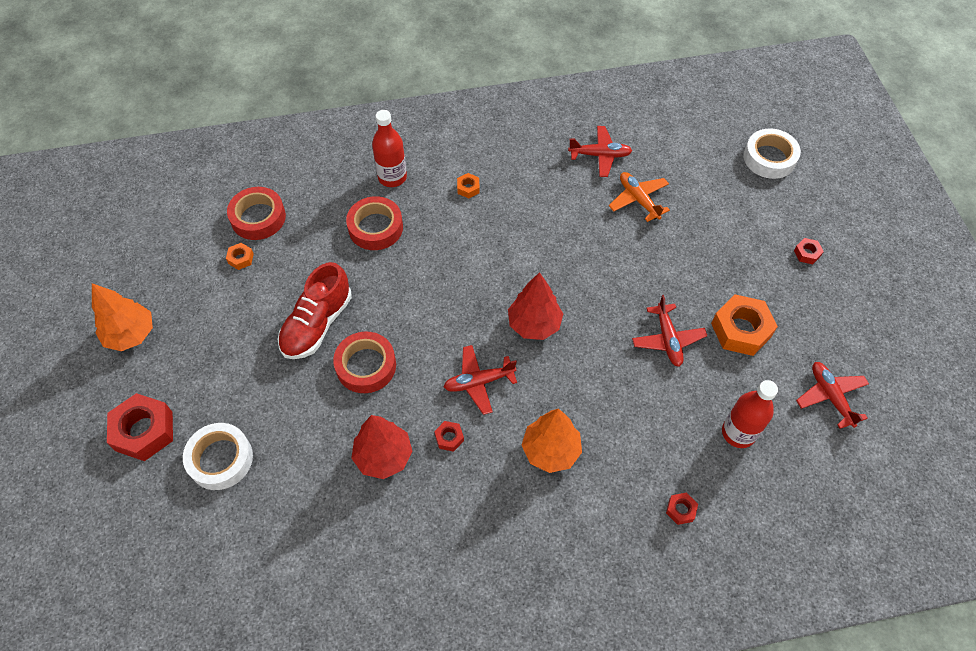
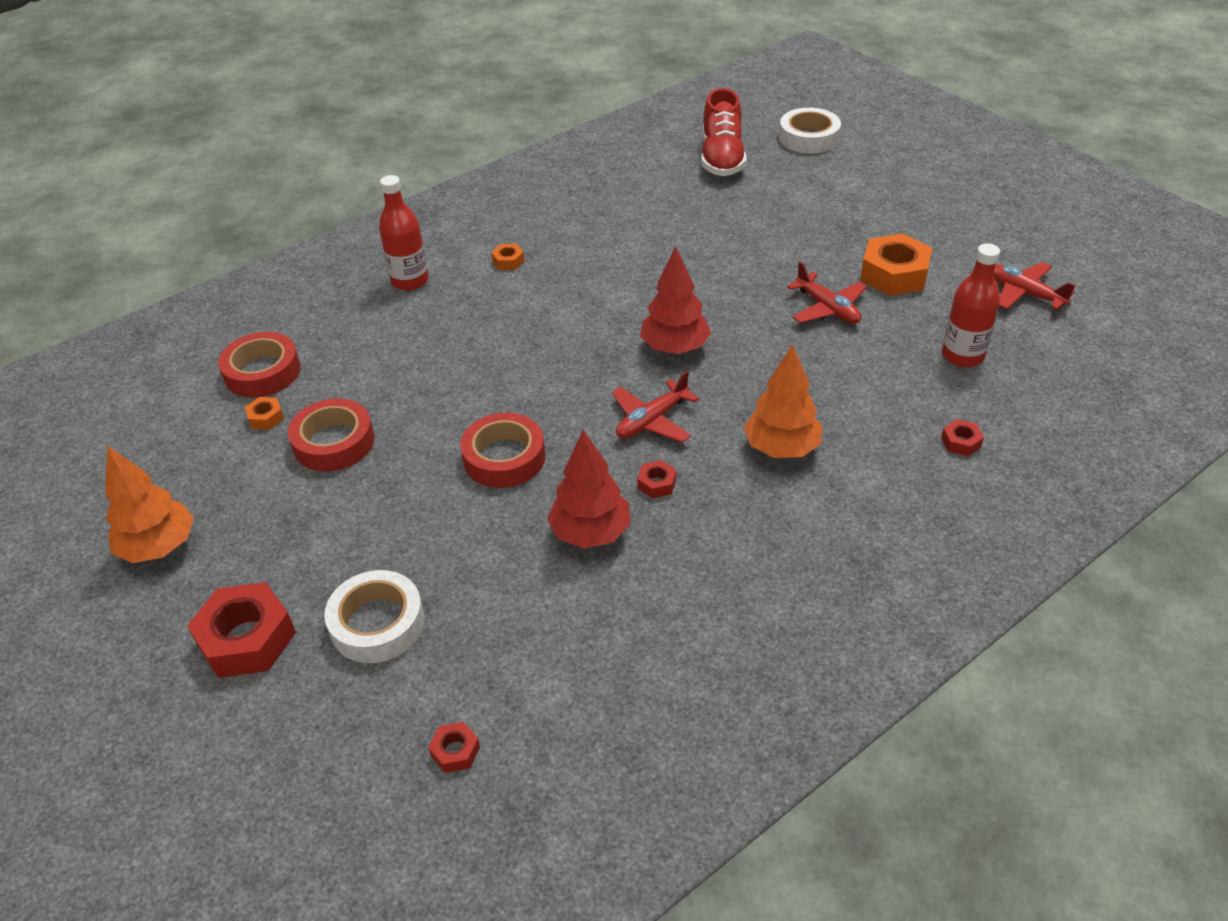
camera: 25 degrees left, 15 degrees down
red shoe [278,262,352,359] -> red shoe moved to [701,88,747,176]
red tape [346,196,403,250] -> red tape moved to [288,398,375,472]
red plane [568,126,632,177] -> none
orange plane [609,172,670,222] -> none
red nut [794,238,824,264] -> red nut moved to [428,722,480,773]

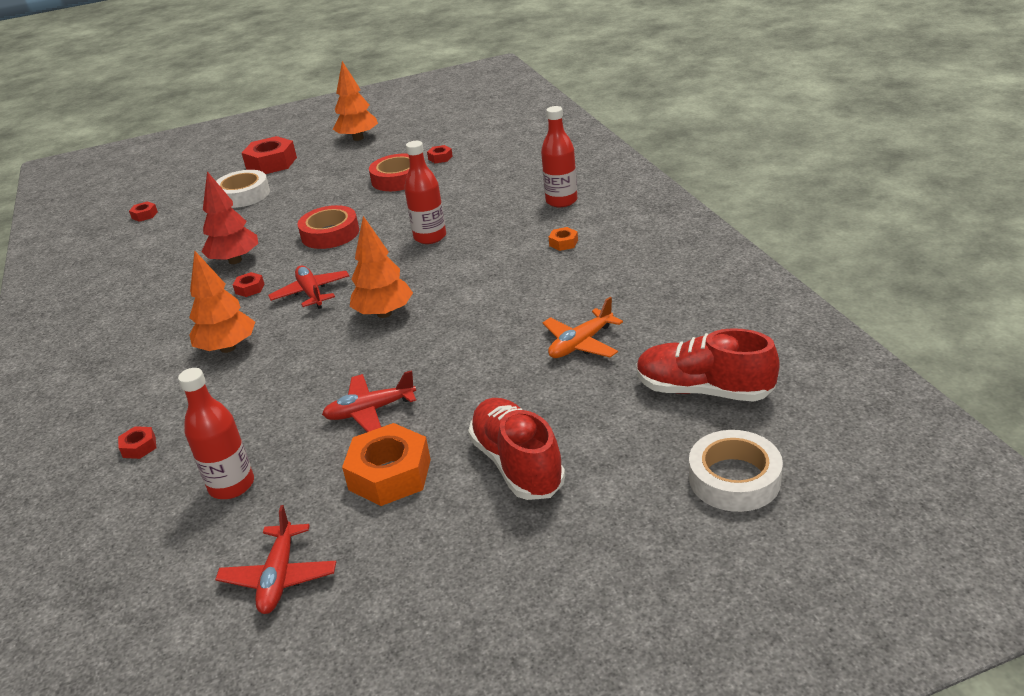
camera: 110 degrees right, 10 degrees down
red tape [218,332,301,398] -> none
orange nut [245,397,284,430] -> red nut [427,145,453,163]
red tree [640,246,711,354] -> orange tree [350,216,413,318]
red plane [994,262,1076,310] -> red plane turned 120 degrees clockwise [215,505,336,614]
none -> red bottle [404,141,446,244]
none -> red shoe [468,398,565,500]
none -> orange plane [543,297,623,358]

